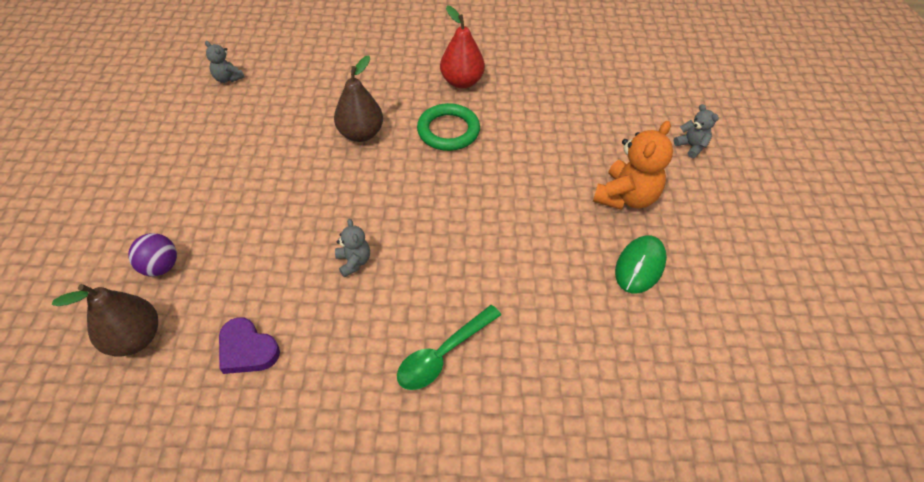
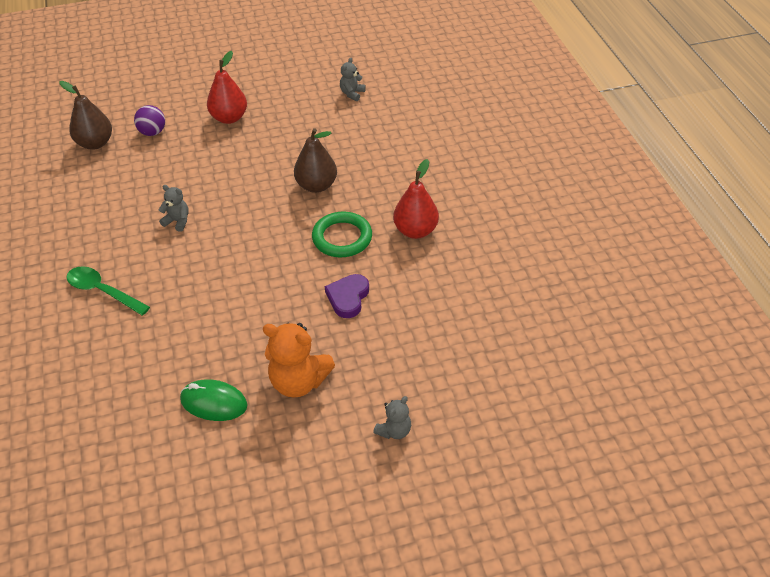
camera: 75 degrees right, 5 degrees down
purple heart [219,318,280,374] -> purple heart moved to [325,274,369,318]
grey teddy bear [335,219,370,278] -> grey teddy bear turned 120 degrees counterclockwise [159,185,189,232]
none -> red pear [207,51,247,124]

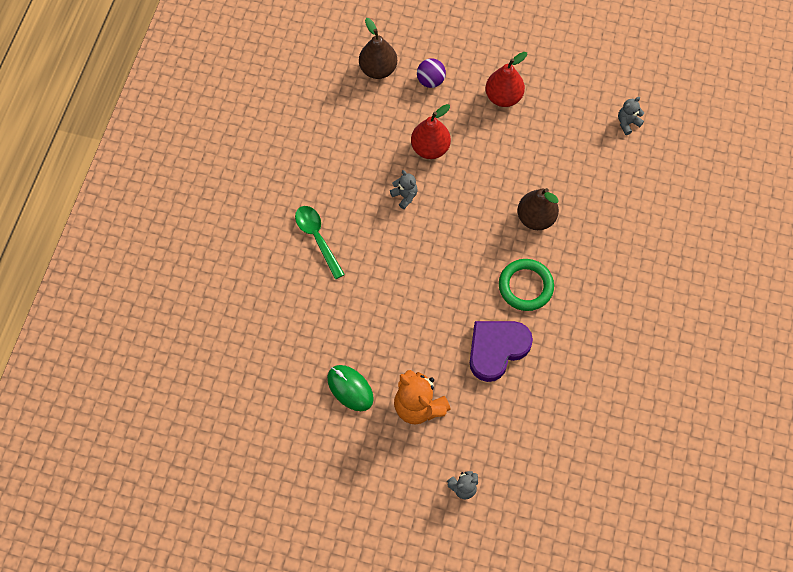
camera: 30 degrees right, 20 degrees up
purple heart [325,274,369,318] -> purple heart [470,321,533,382], size x1.56
red pear [393,159,439,239] -> red pear moved to [411,104,451,159]

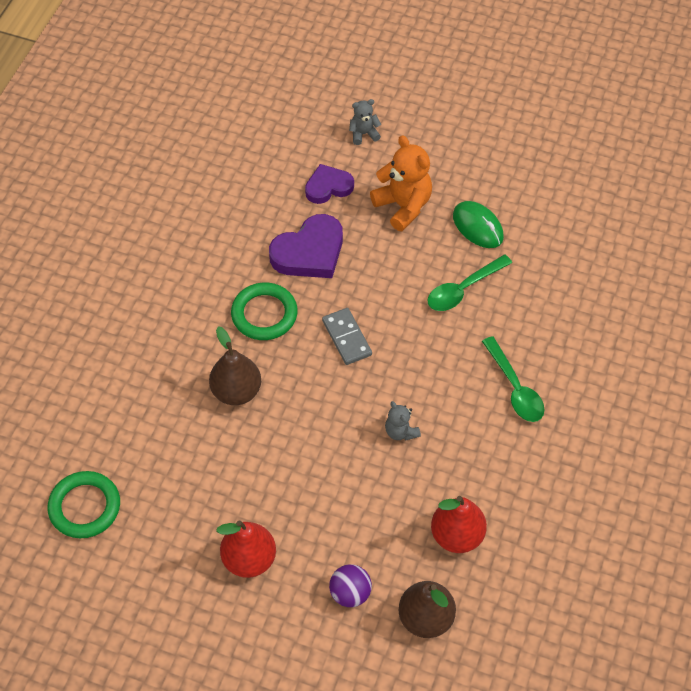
camera: 175 degrees left, 10 degrees down
red pear [411,104,451,159] -> red pear moved to [431,496,487,553]
grey teddy bear [618,97,644,135] -> green ring [48,471,120,538]
none -> purple heart [305,164,354,204]
none -> grey domino [322,308,372,365]
none -> green spoon [427,254,512,311]

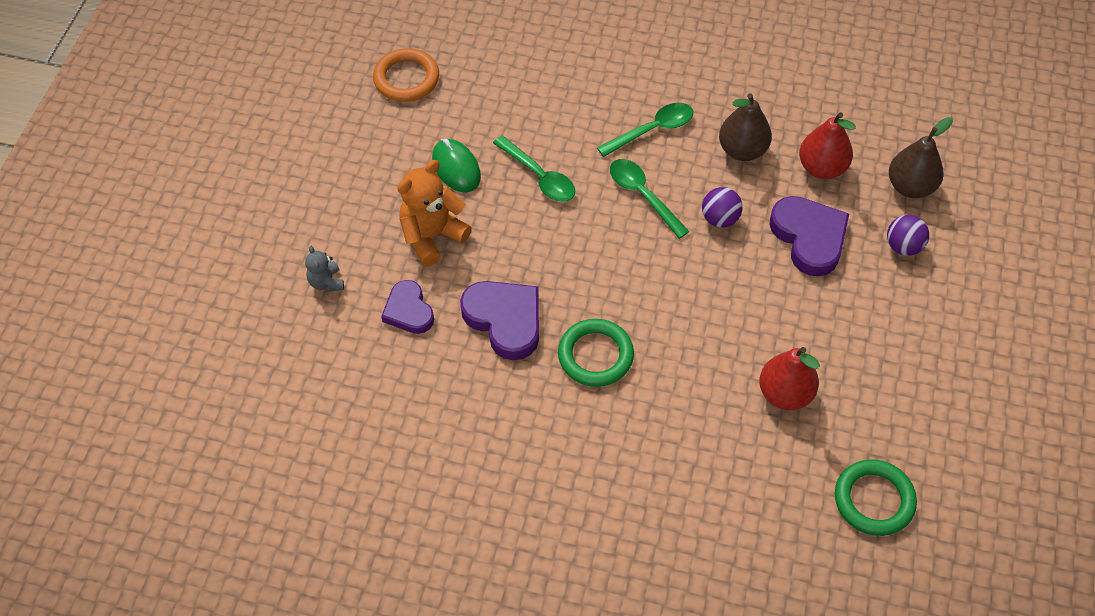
camera: 95 degrees left, 0 degrees up
brown pear [209,326,261,405] -> brown pear moved to [719,93,772,161]
red pear [216,520,276,578] -> red pear moved to [759,347,820,410]
grey domino [322,308,372,365] -> none
grey teddy bear [385,401,421,441] -> purple ball [702,187,743,228]
green mouse [453,201,504,248] -> green mouse turned 75 degrees counterclockwise [432,139,481,192]
none -> orange ring [373,48,439,102]
none -> green spoon [610,159,690,239]
none -> purple heart [769,196,849,276]

